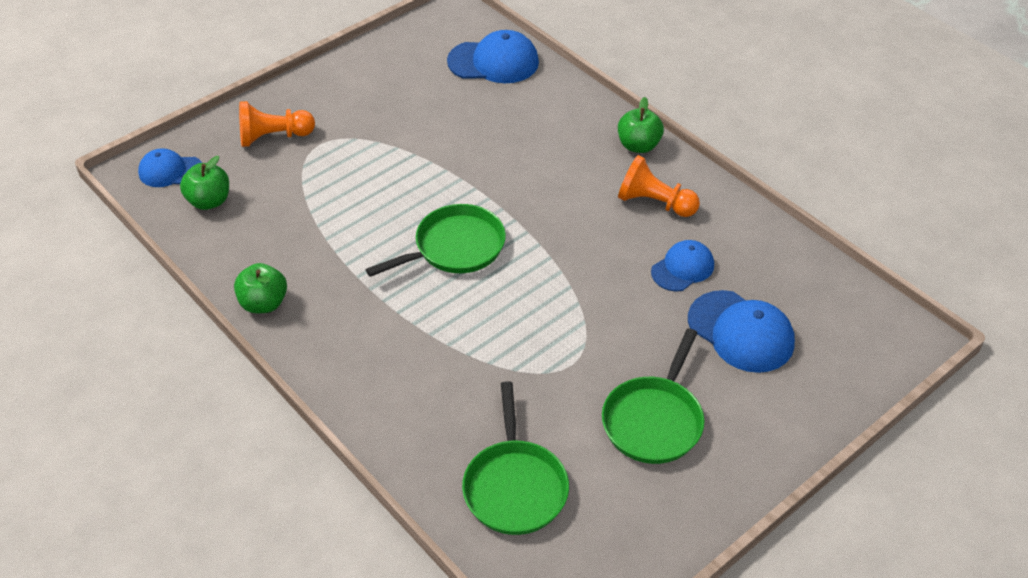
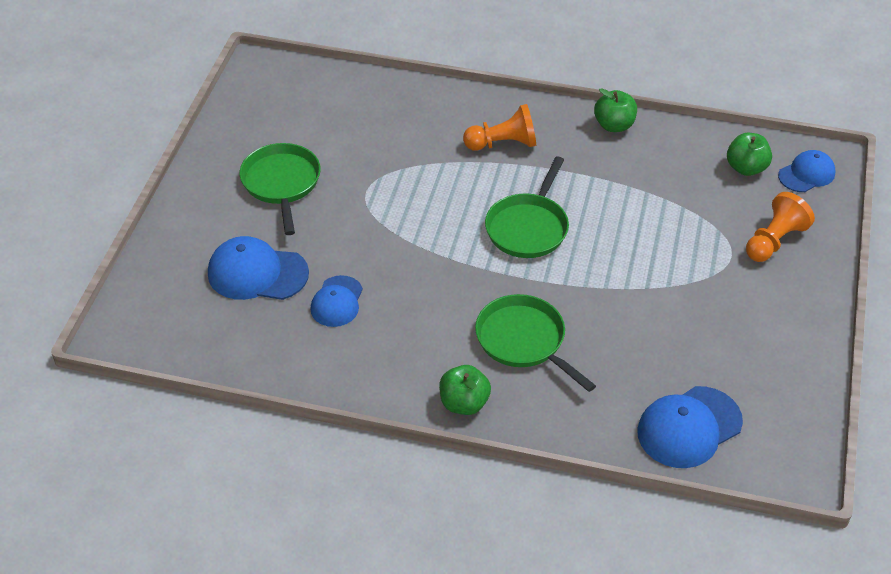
camera: 145 degrees right, 0 degrees up
green pan [462,381,569,535] -> green pan moved to [475,294,596,392]
orange pawn [618,155,700,217] -> orange pawn moved to [463,104,536,151]

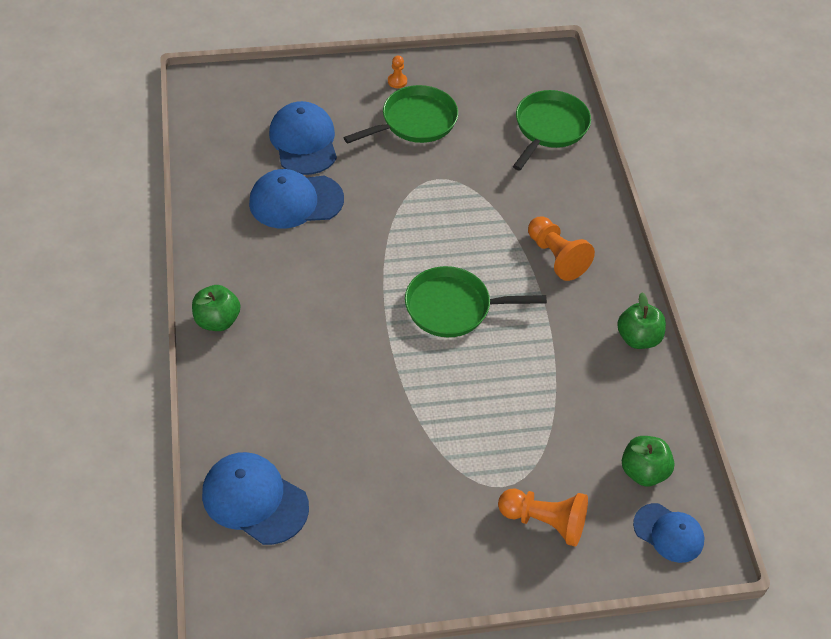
camera: 65 degrees right, 5 degrees up
blue cap [310,275,363,327] -> blue cap [249,169,344,229], size x1.56
green pan [475,294,596,392] -> green pan moved to [513,90,591,170]
none -> orange pawn [388,56,407,88]

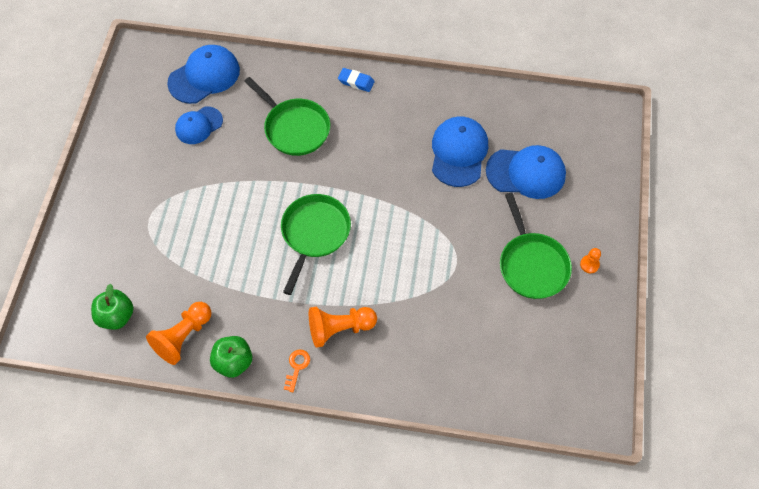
camera: 110 degrees right, 10 degrees up
green apple [192,285,240,331] -> blue eraser [338,68,375,92]
orange pawn [498,489,588,547] -> orange pawn moved to [146,302,212,365]
green pan [513,90,591,170] -> green pan moved to [244,77,330,156]
blue cap [633,503,704,563] -> blue cap moved to [175,106,223,144]
none -> orange key [284,350,310,392]

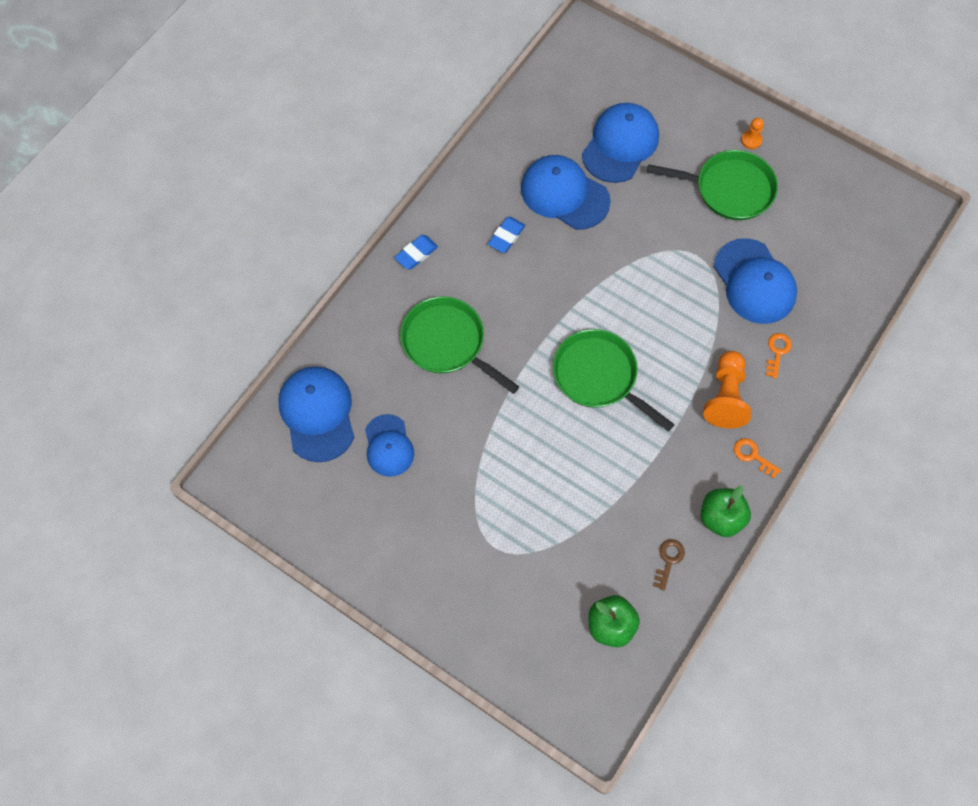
camera: 65 degrees left, 5 degrees up
orange pawn [146,302,212,365] -> brown key [653,539,685,591]
green pan [244,77,330,156] -> green pan turned 120 degrees counterclockwise [400,296,519,394]
none -> blue eraser [488,217,526,253]
none -> blue cap [714,238,797,324]
none -> orange key [766,333,792,378]

